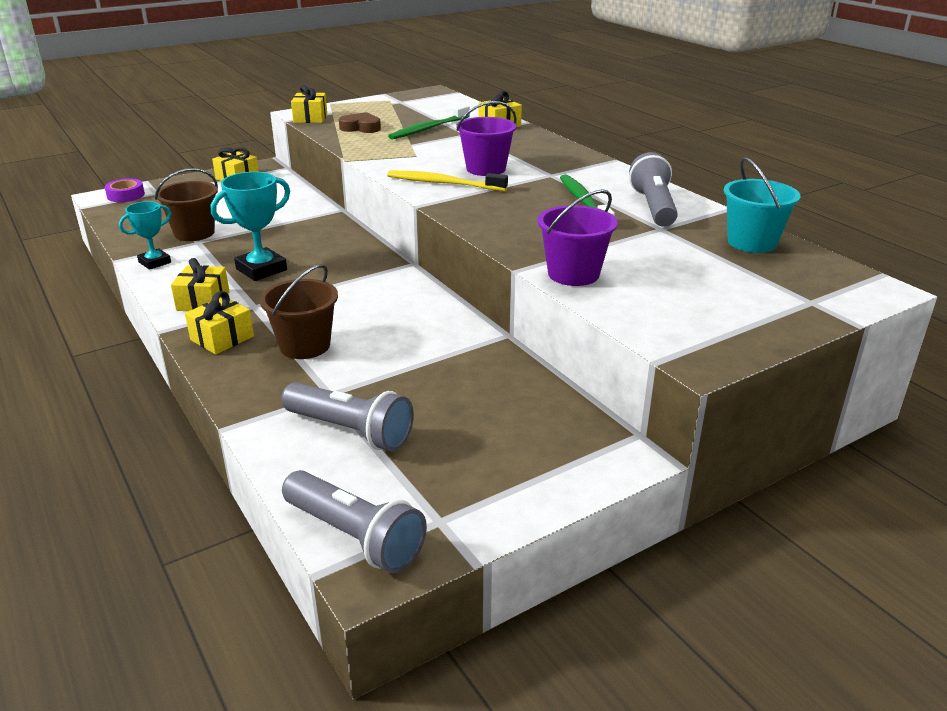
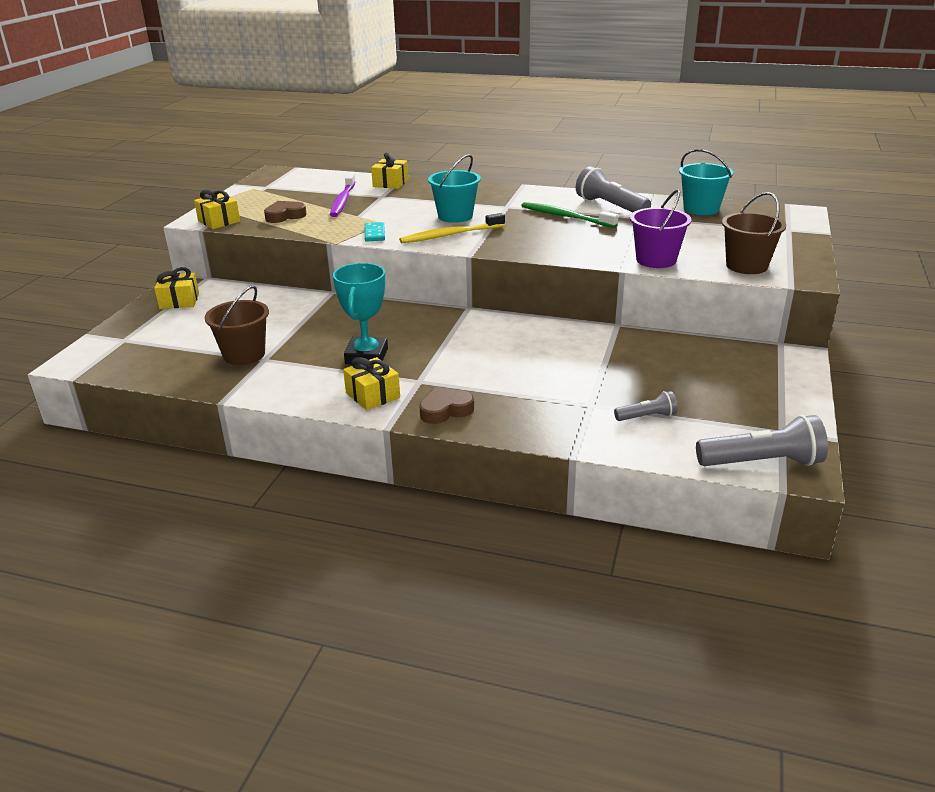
camera: 40 degrees left, 0 degrees up
purple tape [105,179,145,202] -> none
turquoise trophy [119,201,171,270] -> none
yellow gift [185,291,254,354] -> brown heart [419,387,474,424]
brown bucket [259,264,338,359] -> brown bucket moved to [722,192,786,274]
grey flashlight [281,382,414,451] -> grey flashlight [614,391,678,421], size x0.55
green toothbrush [388,105,470,140] -> purple toothbrush [330,173,355,217]
purple bucket [456,101,517,176] -> turquoise bucket [428,154,481,223]
none -> turquoise domino [365,222,385,242]

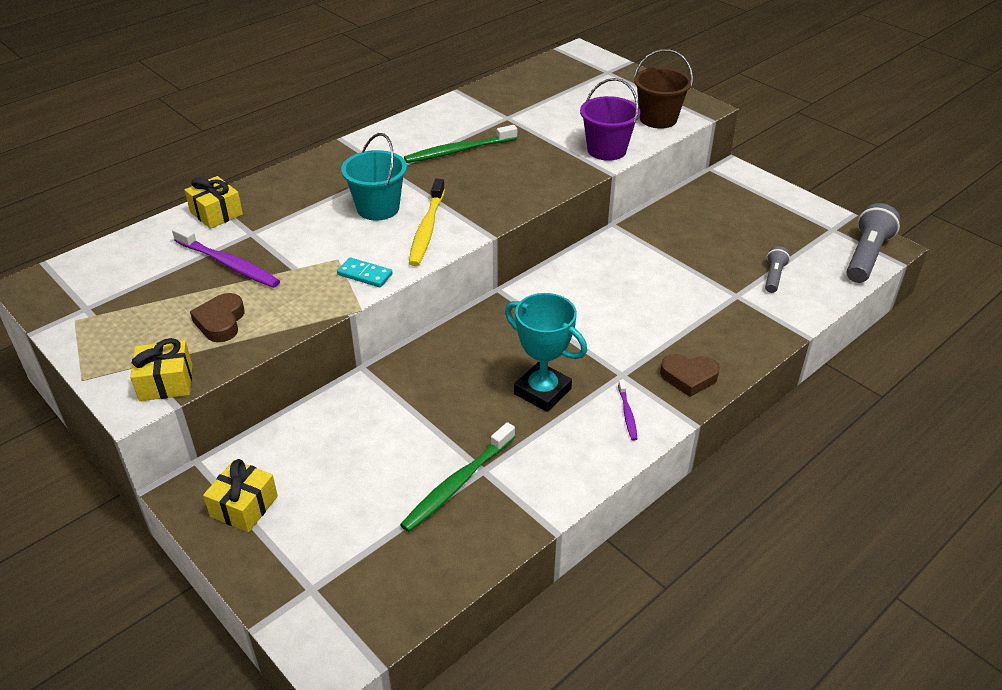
camera: 60 degrees left, 10 degrees up
brown bucket [205,285,269,365] -> green toothbrush [400,422,515,532]
yellow gift [343,357,400,410] -> purple toothbrush [618,380,637,440]
brown heart [419,387,474,424] -> brown heart turned 90 degrees counterclockwise [660,354,720,397]
grey flashlight [576,166,651,212] -> none
turquoise bucket [679,149,733,215] -> none

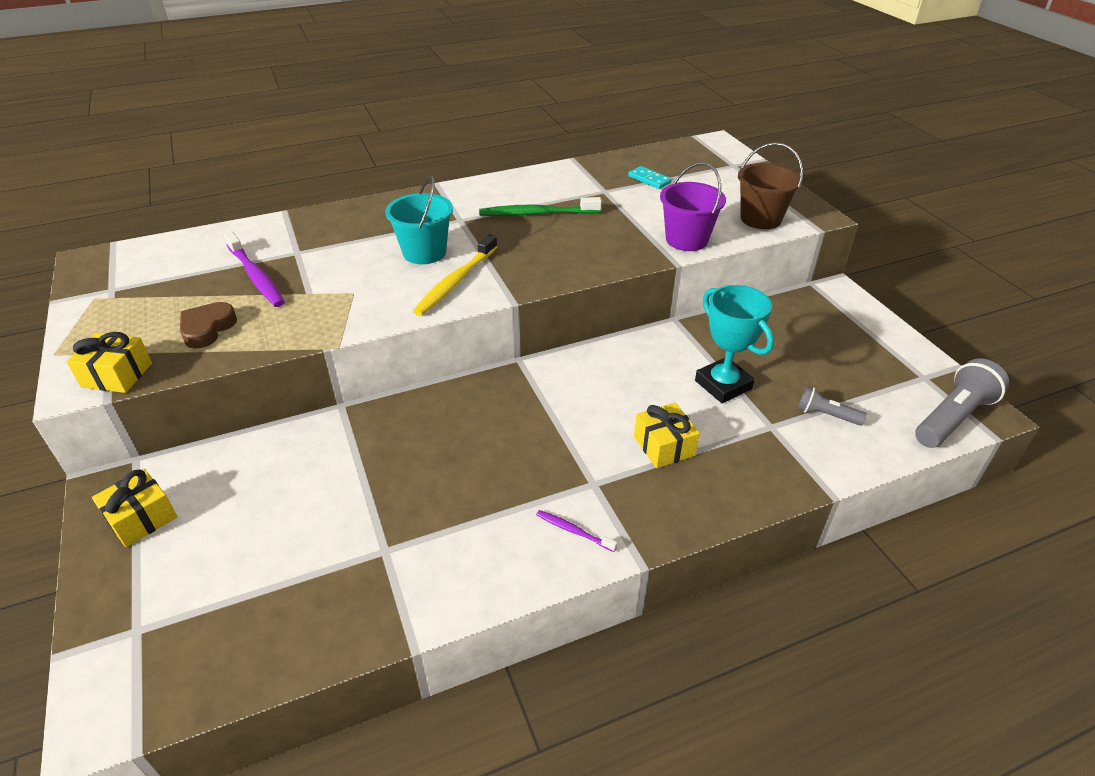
camera: 20 degrees right, 0 degrees up
yellow gift [184,176,243,229] -> yellow gift moved to [634,403,700,468]
turquoise domino [337,257,392,287] -> turquoise domino moved to [628,166,672,189]
green toothbrush [400,422,515,532] -> none
turquoise trophy [505,293,587,412] -> turquoise trophy moved to [695,285,774,403]
purple toothbrush [618,380,637,440] -> purple toothbrush turned 105 degrees clockwise [536,510,617,552]
brown heart [660,354,720,397] -> none
grey flashlight [765,246,790,293] -> grey flashlight turned 105 degrees counterclockwise [798,386,867,426]

